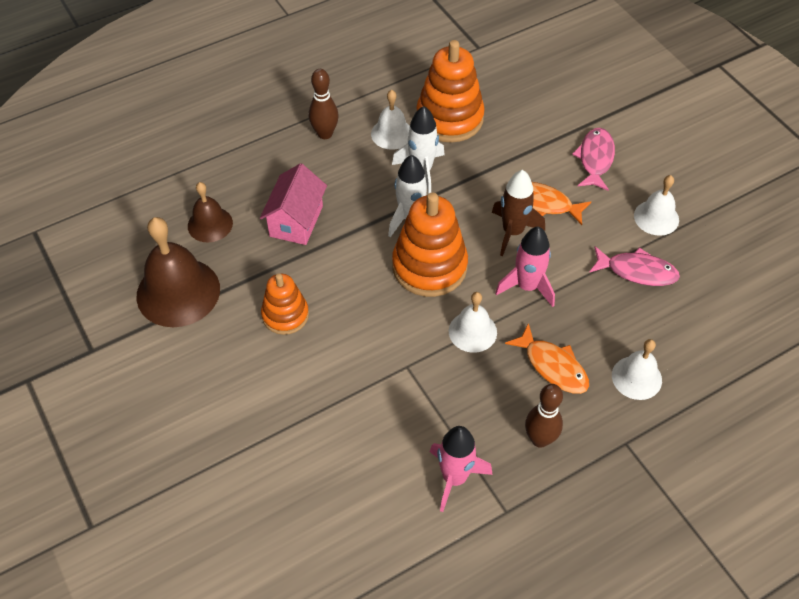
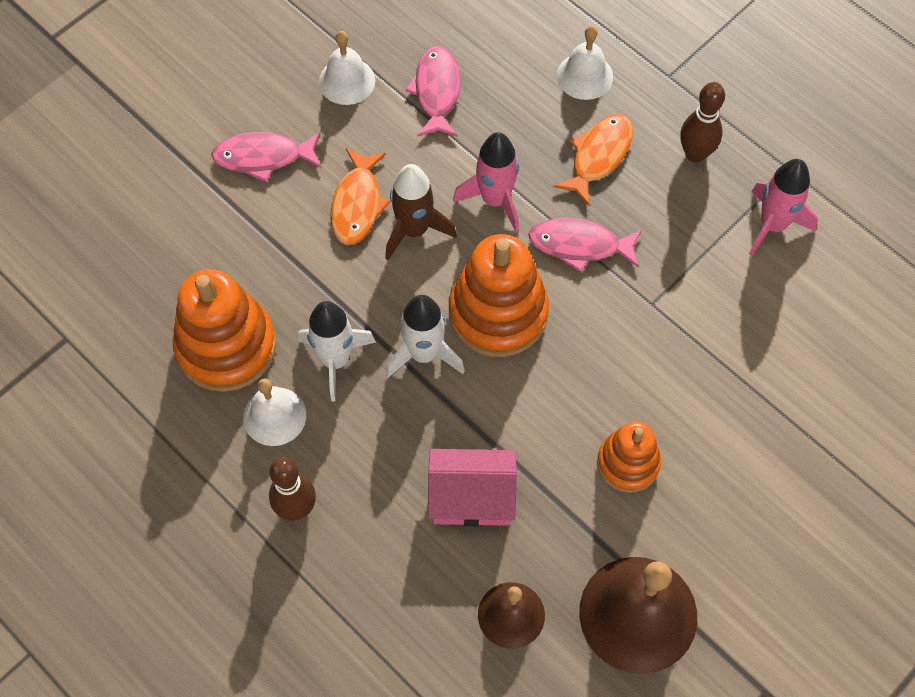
camera: 105 degrees left, 10 degrees up
white bell [449,292,497,353] -> pink fish [529,218,642,272]

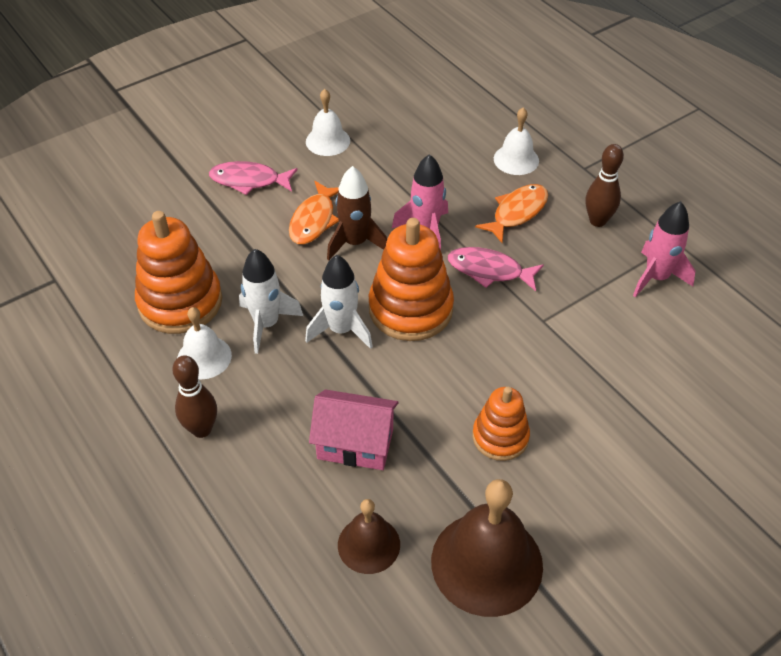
camera: 10 degrees right, 15 degrees down
pink fish [405,46,460,137] -> none

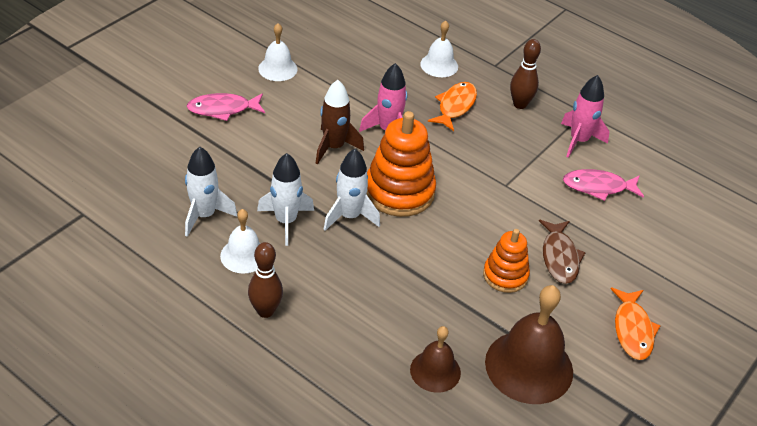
camera: 20 degrees left, 5 degrees down
orange stacking toy [135,211,222,334] -> white rocket [185,147,237,237]
orange fish [289,181,339,244] -> orange fish moved to [611,288,661,360]
pink house [309,389,399,470] -> none
pink fish [448,247,544,291] -> pink fish moved to [563,169,644,201]
none -> brown fish [539,220,586,284]

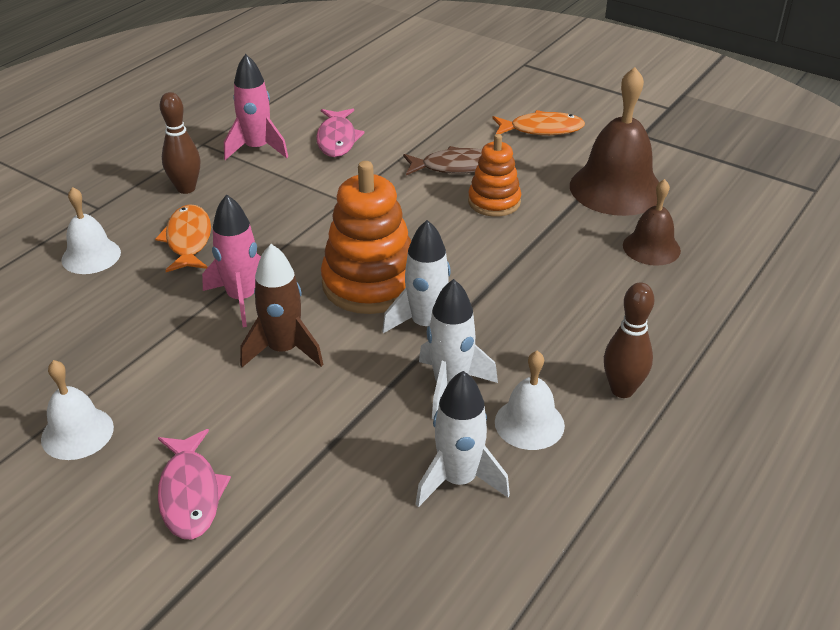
camera: 90 degrees left, 5 degrees down
orange fish [428,82,477,131] -> orange fish turned 60 degrees clockwise [155,204,211,272]

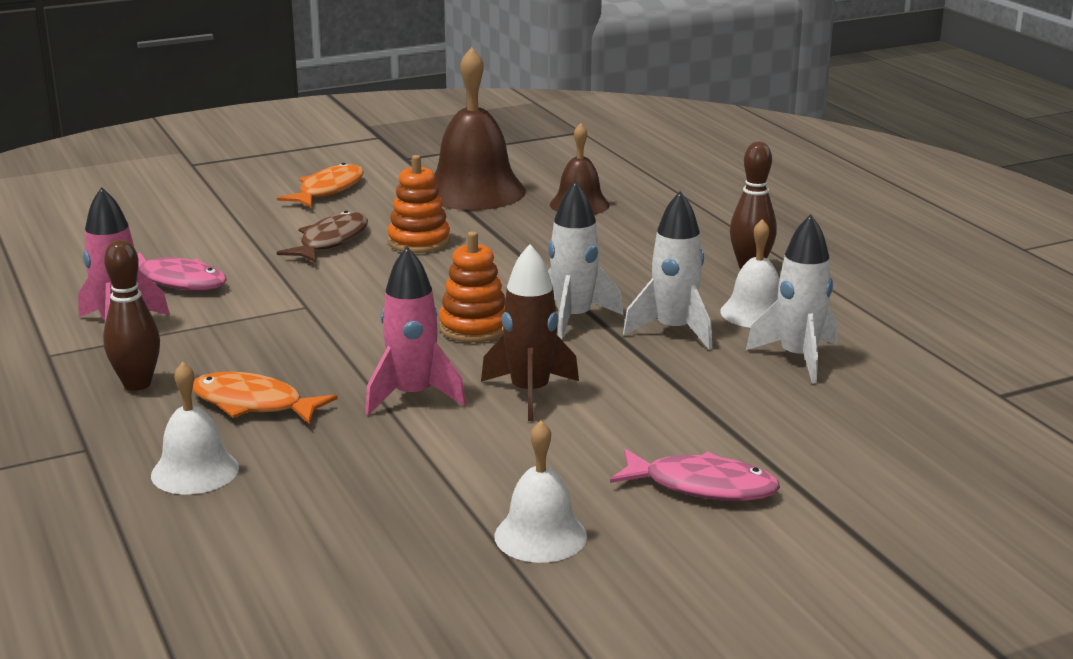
camera: 60 degrees left, 15 degrees down
orange stacking toy [321,161,411,314] -> orange stacking toy [439,231,505,343], size x0.60

